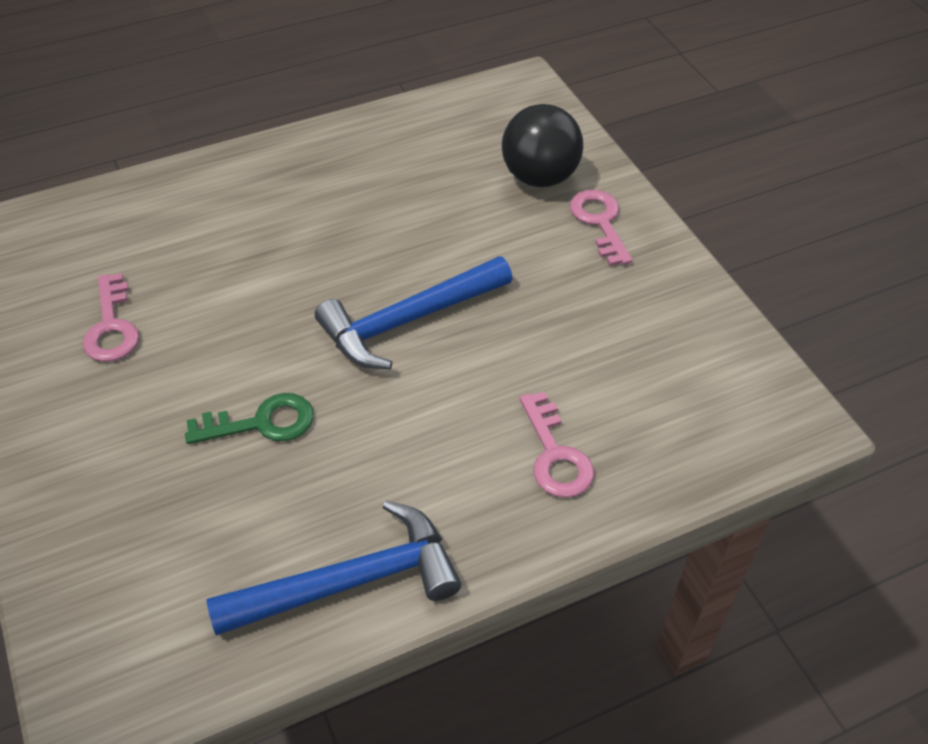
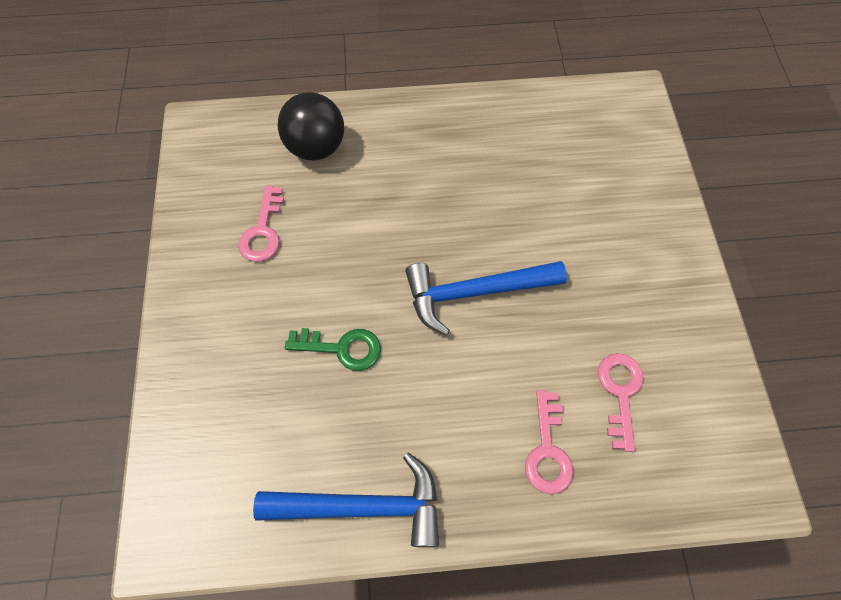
camera: 20 degrees right, 15 degrees up
black ball [502,104,583,187] -> black ball moved to [278,92,344,161]
pink key [570,190,633,266] -> pink key moved to [598,353,643,452]

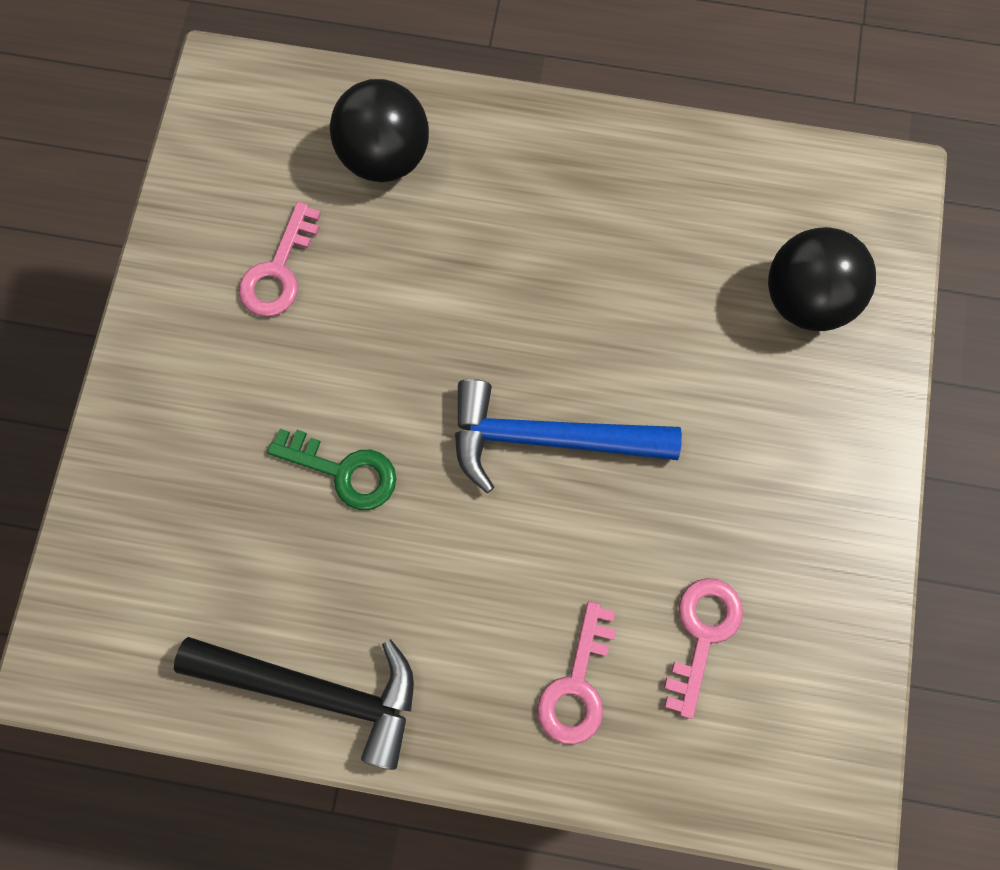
camera: 15 degrees right, 10 degrees up
blue hammer [253,452,439,547] -> black hammer [174,637,414,770]
none -> black ball [768,227,876,331]

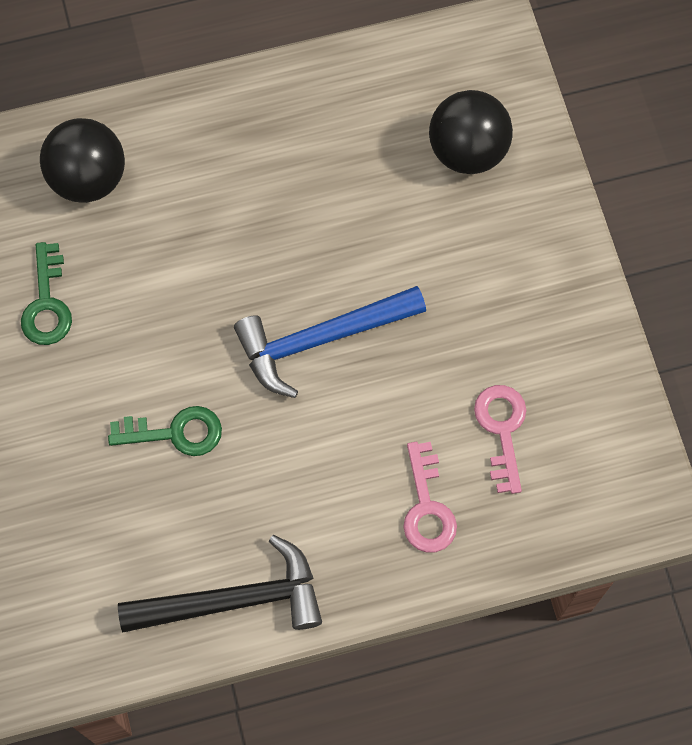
camera: 25 degrees left, 5 degrees down
pink key [239,202,321,317] -> green key [21,242,72,345]

